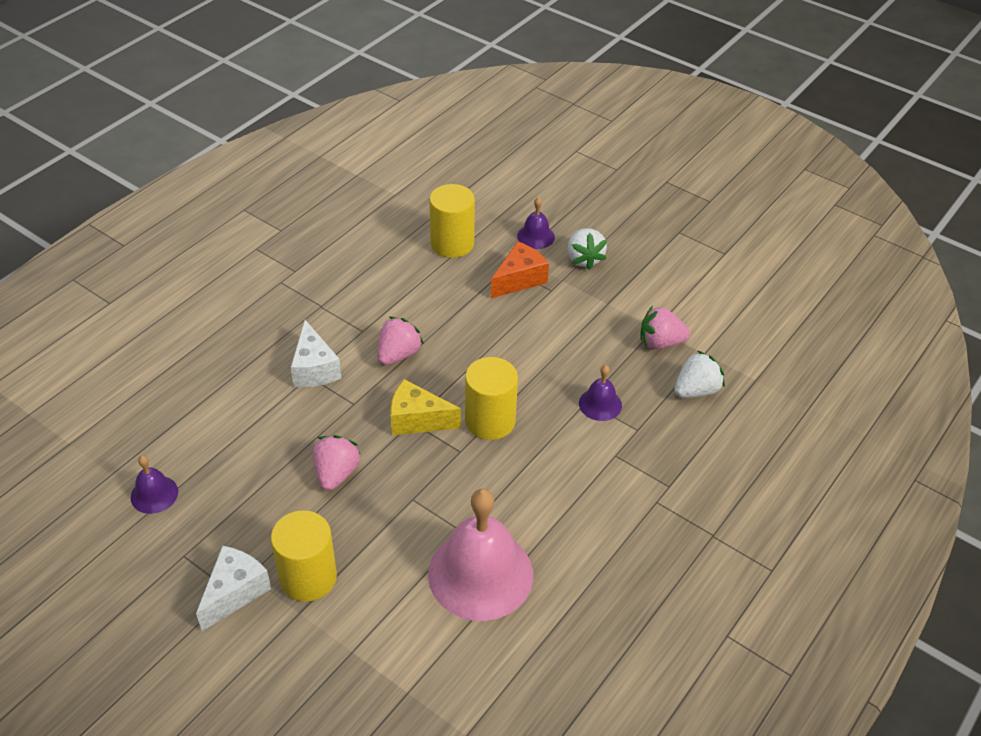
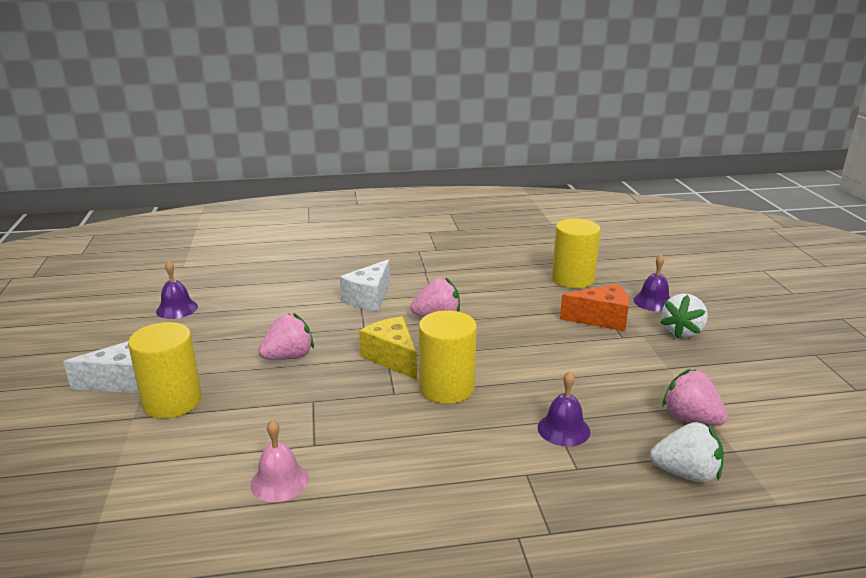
camera: 45 degrees right, 20 degrees down
pink bell [428,489,533,621] -> pink bell [250,420,309,502], size x0.47

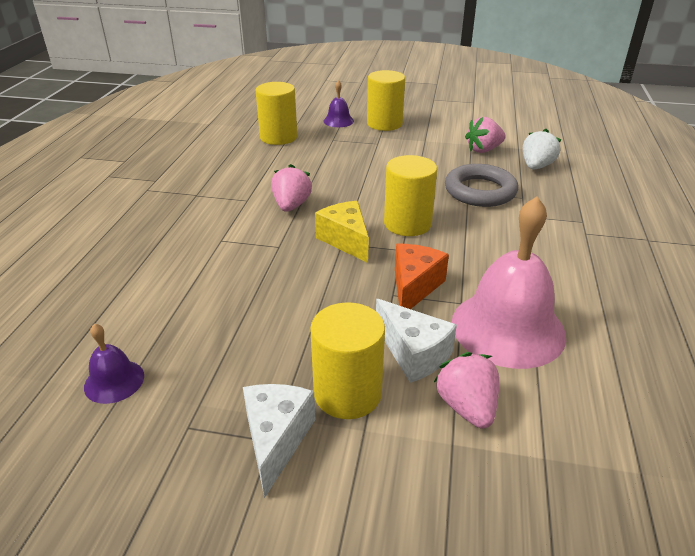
camera: 70 degrees left, 10 degrees up
pink bell [250,420,309,502] -> pink bell [452,196,566,369], size x2.15
pink strawberry [258,313,314,360] -> pink strawberry moved to [434,352,499,429]
white cheese [340,259,390,311] -> white cheese moved to [376,299,457,383]
yellow cheese [359,316,417,380] -> yellow cheese turned 75 degrees clockwise [315,201,369,263]
purple bell [538,371,590,447] -> grey ring [445,164,518,207]
orange cheese [560,284,629,331] -> orange cheese moved to [395,243,449,309]
white strawberry [660,293,708,339] -> yellow cylinder [367,70,405,131]

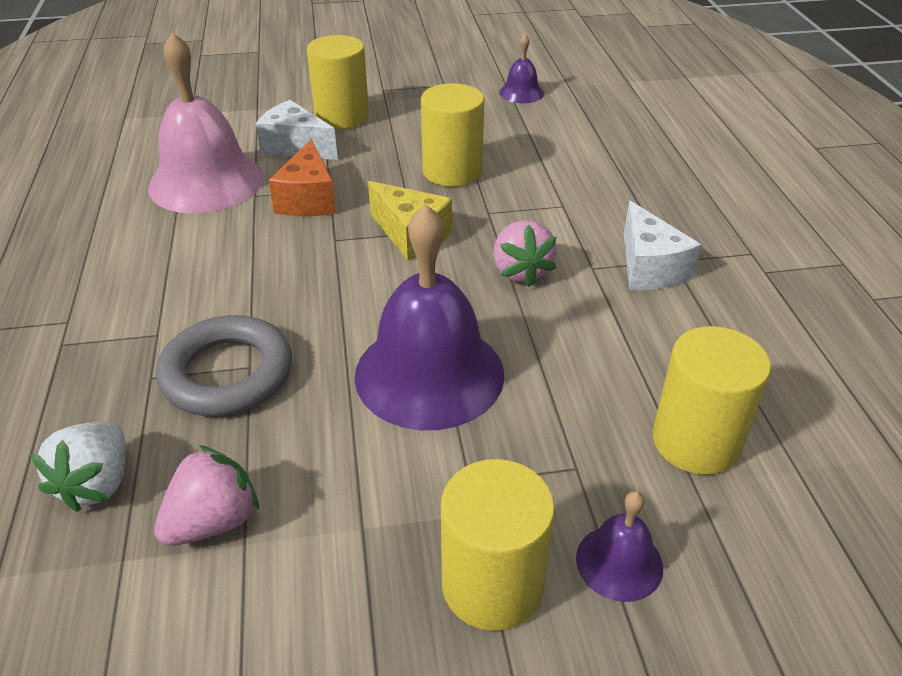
camera: 160 degrees right, 5 degrees up
white cheese [243,384,316,498] -> white cheese moved to [624,201,701,290]
yellow cylinder [384,155,437,236] -> yellow cylinder moved to [421,83,484,187]
pink strawberry [434,352,499,429] -> none
none -> purple bell [355,204,504,430]

